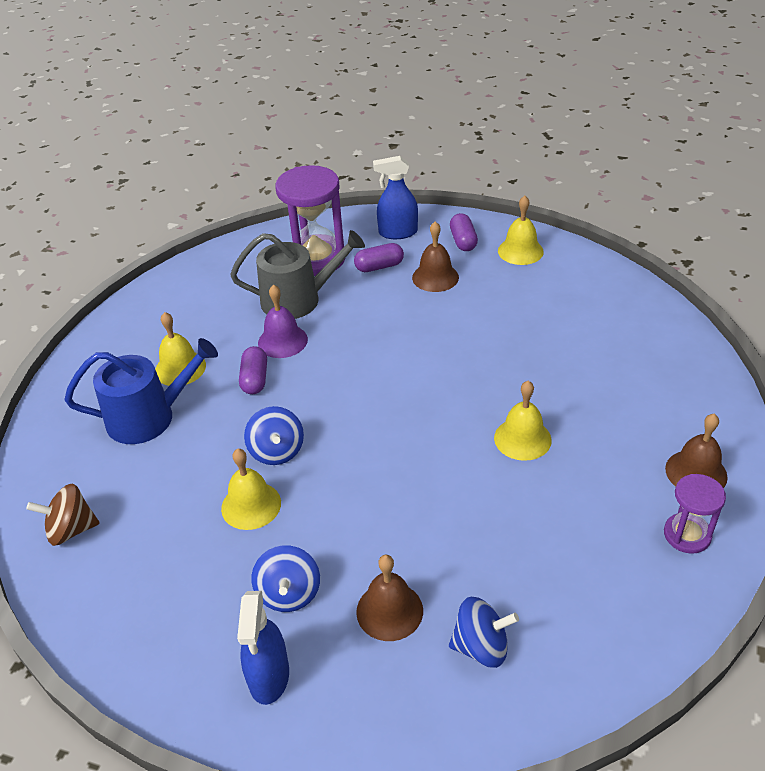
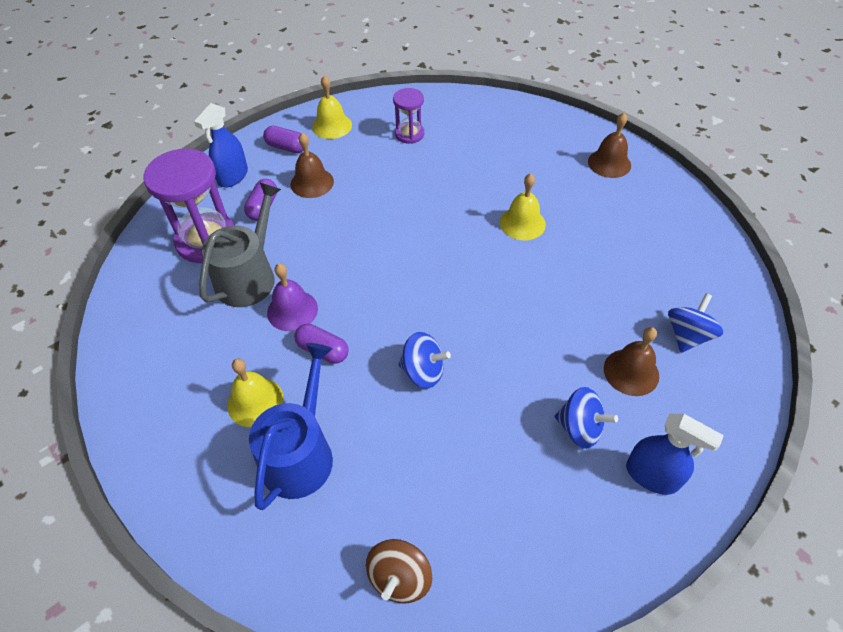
camera: 60 degrees left, 10 degrees up
yellow bell [221,449,281,530] -> none
purple hourglass [664,474,726,554] -> purple hourglass moved to [393,88,424,144]

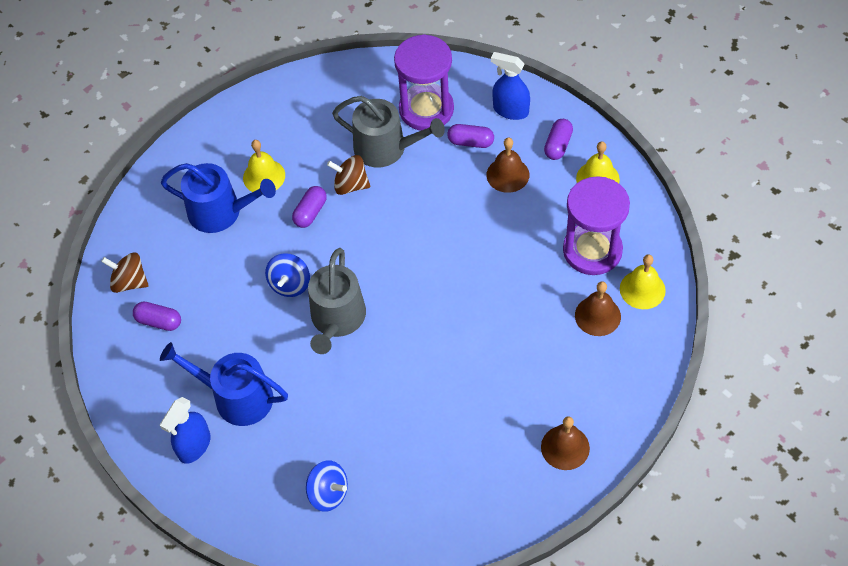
camera: 90 degrees right, 5 degrees up
purple bell [267,263,318,331] -> brown spinning top [327,155,370,195]
purple hourglass [393,88,424,144] -> purple hourglass [563,176,630,275], size x1.83
yellow bell [500,173,546,240] -> yellow bell moved to [620,254,666,309]
blue spinning top [555,387,618,449] -> blue watering can [160,342,288,426]
brown bell [604,327,659,396] -> brown bell moved to [575,281,621,336]
none -> purple capsule [133,302,181,331]
none -> grey watering can [308,248,366,354]

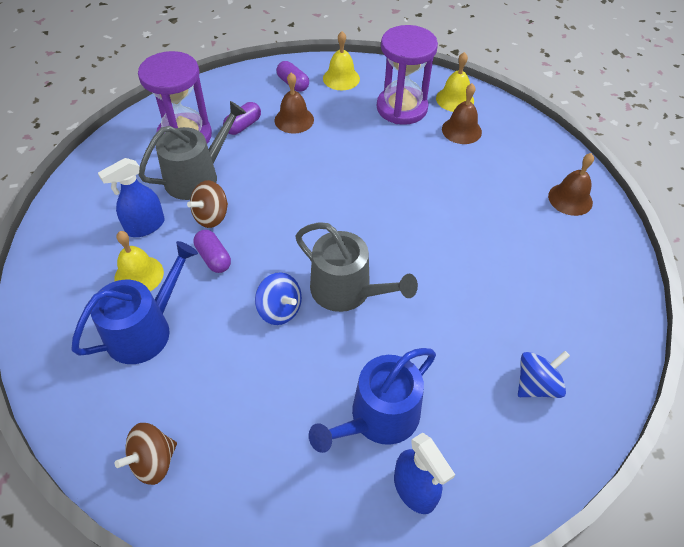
camera: 65 degrees left, 5 degrees down
purple capsule [133,302,181,331] -> none
blue spray bottle [491,52,530,120] -> blue spray bottle moved to [98,158,165,237]

